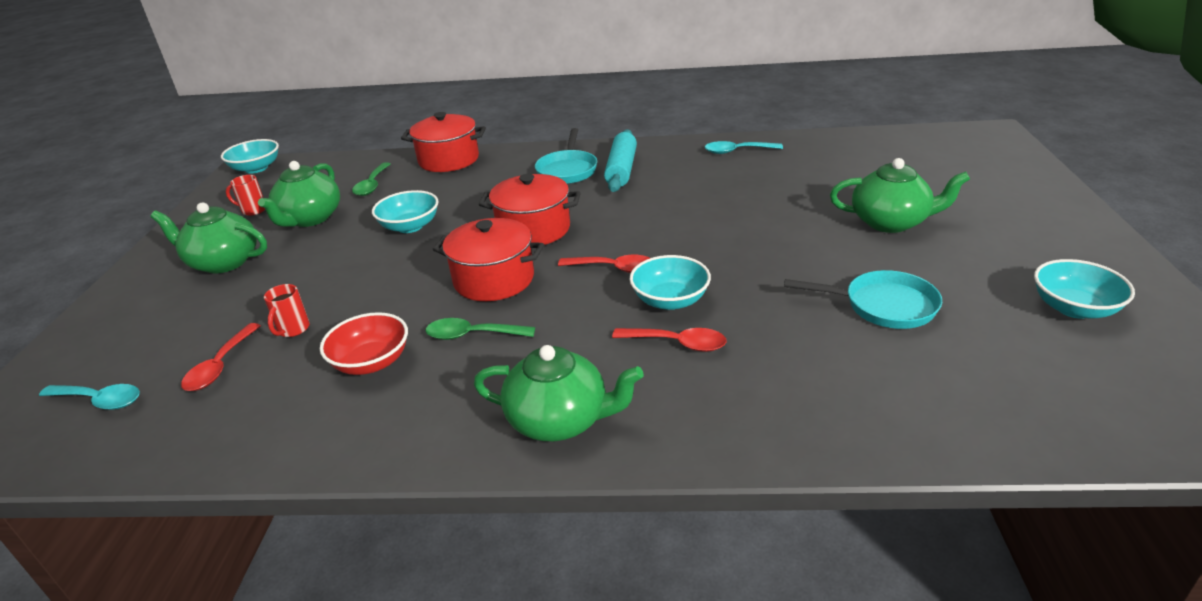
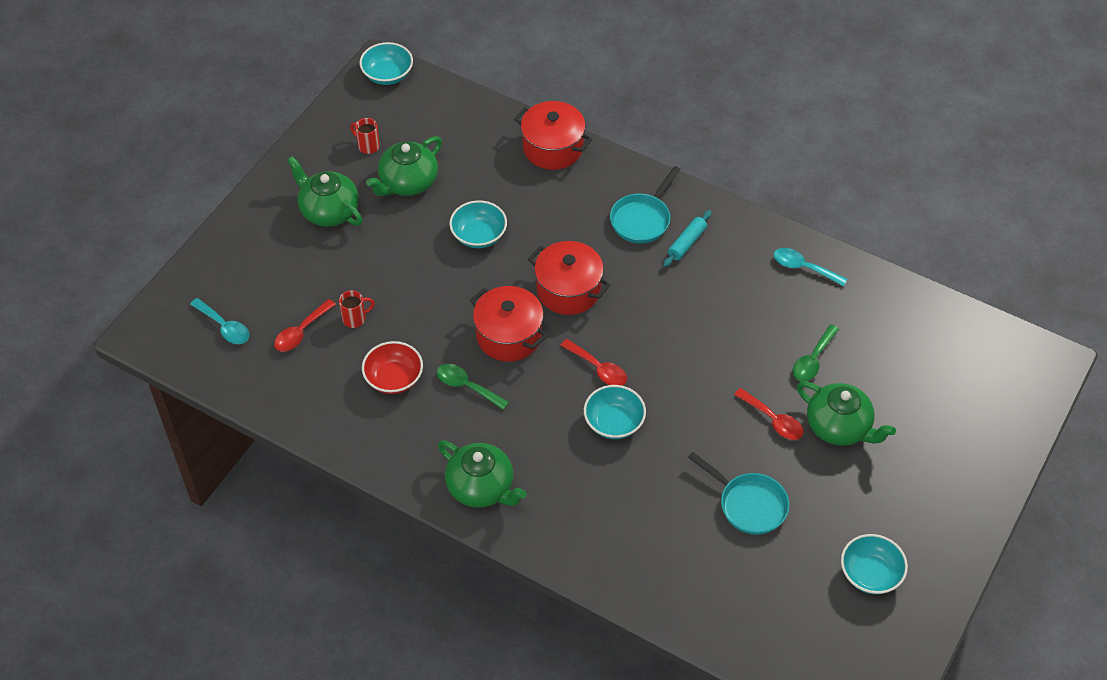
camera: 25 degrees right, 20 degrees up
red mug [264,284,310,337] -> red mug turned 150 degrees counterclockwise [339,290,375,328]
green spoon [352,162,391,196] -> green spoon moved to [793,324,839,381]
turquoise rolling pin [604,129,637,192] -> turquoise rolling pin [663,210,712,267], size x0.65
red spoon [612,328,727,352] -> red spoon moved to [734,388,803,440]

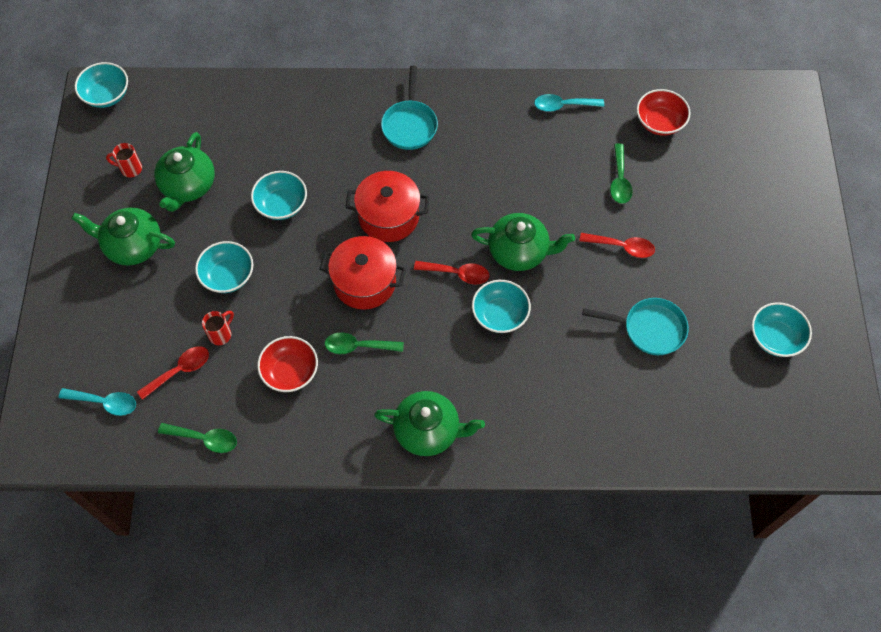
camera: 30 degrees left, 10 degrees up
red spoon [274,299,336,352] -> red spoon turned 135 degrees counterclockwise [137,346,209,400]
red pot [514,101,592,170] -> none
turquoise rolling pin [663,210,712,267] -> none
green teapot [797,381,896,446] -> green teapot moved to [471,213,575,271]
none -> green spoon [158,423,237,453]
none -> turquoise bowl [195,241,253,293]
none -> red bowl [637,89,691,135]

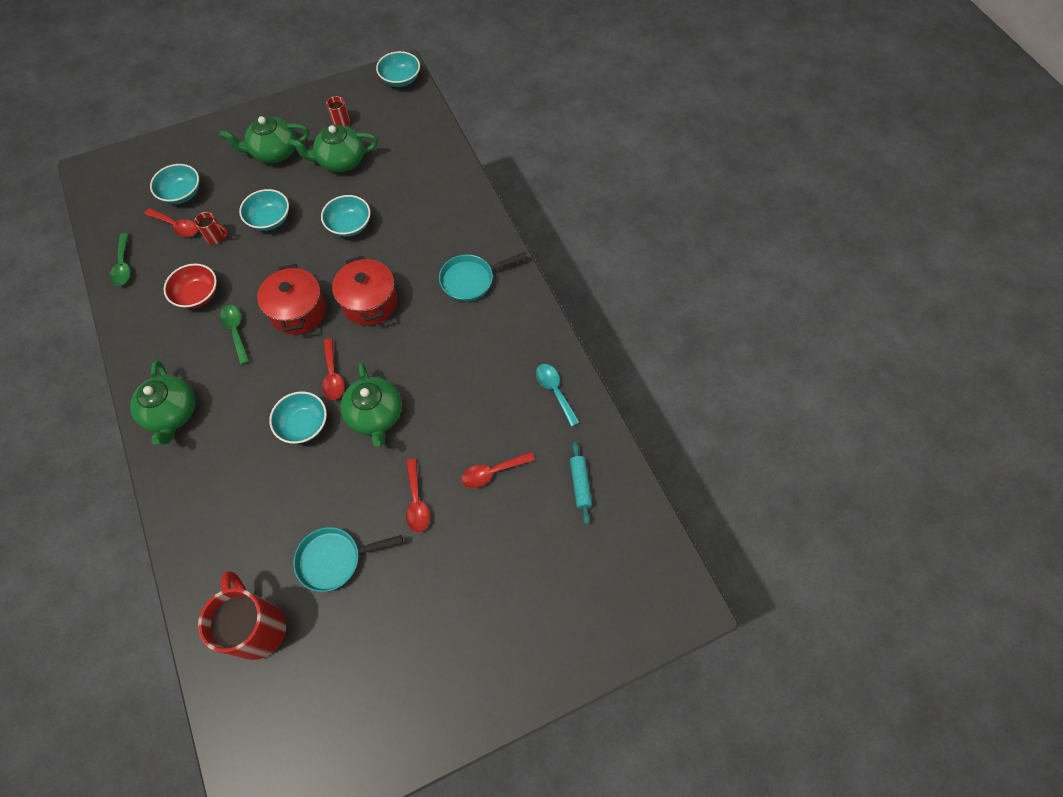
camera: 65 degrees right, 0 degrees up
turquoise spoon [59,388,136,416] -> none
green teapot [71,207,175,266] -> green teapot turned 90 degrees counterclockwise [220,116,309,163]
turquoise pan [582,298,689,355] -> turquoise pan turned 90 degrees clockwise [293,527,403,592]
green spoon [610,143,633,204] -> red spoon [461,452,535,488]
red bowl [637,89,691,135] -> turquoise rolling pin [570,442,592,525]
turquoise bowl [752,302,812,357] -> turquoise bowl moved to [150,164,199,204]
none -> red mug [198,571,286,660]

